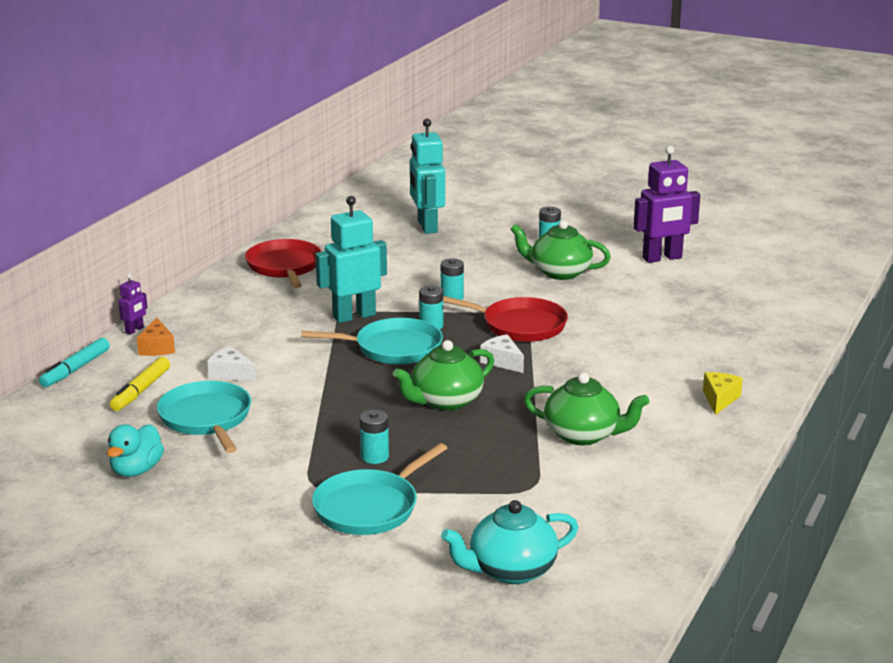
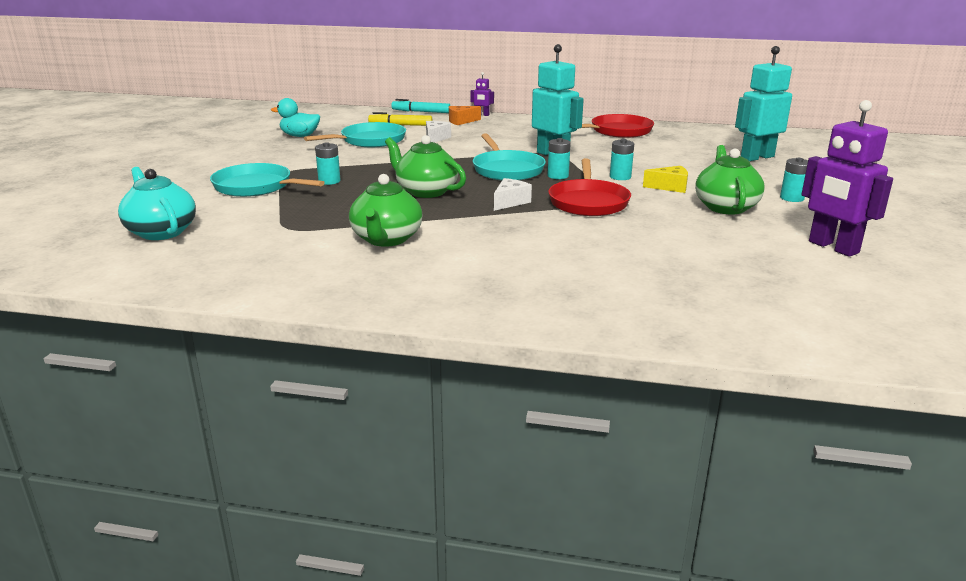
camera: 75 degrees right, 0 degrees up
yellow cheese [703,372,743,415] -> yellow cheese moved to [643,166,688,193]

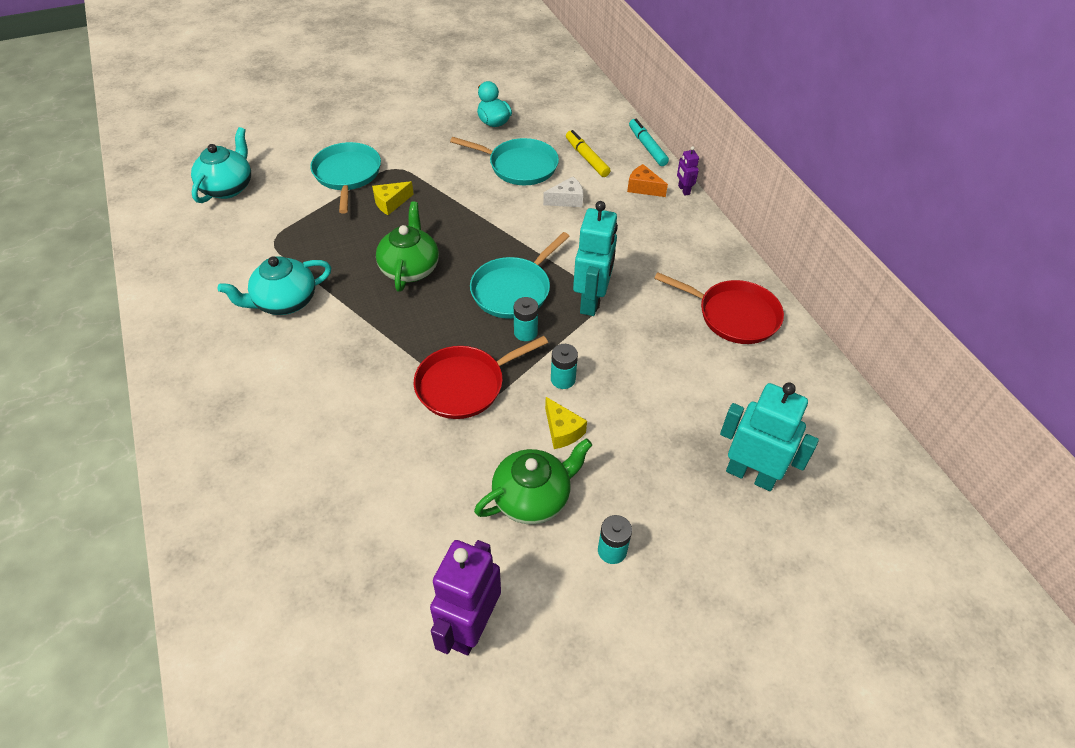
camera: 55 degrees right, 25 degrees up
turquoise battery [315,142,341,185] -> yellow cheese [372,181,414,215]
green teapot [349,174,423,247] -> turquoise teapot [218,256,331,315]
white cheese [494,178,532,211] -> none

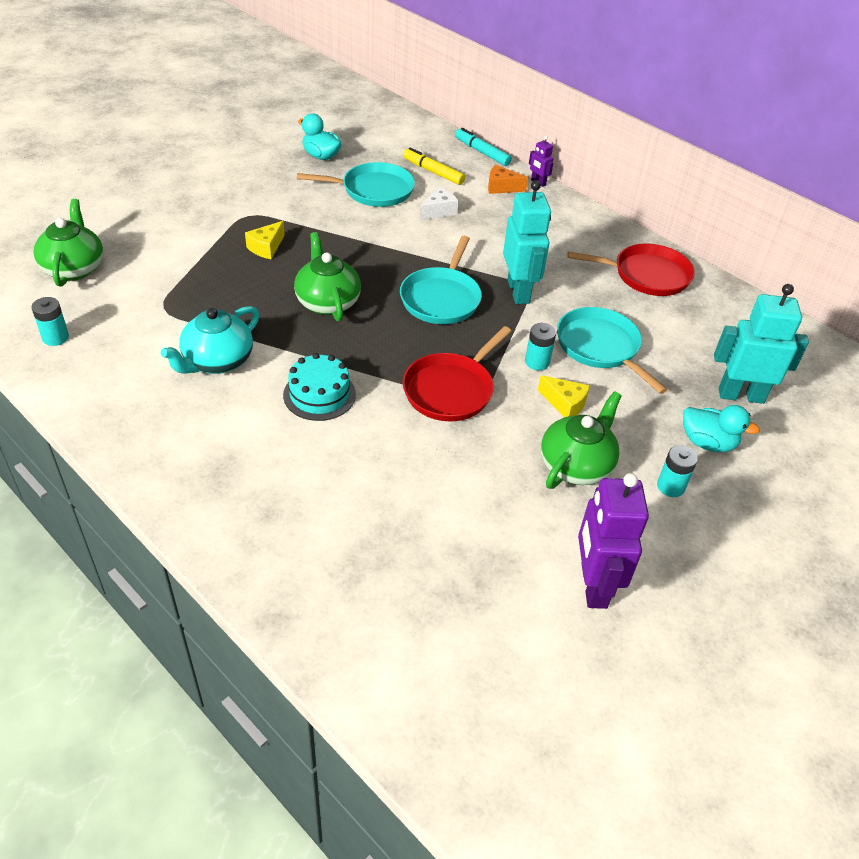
camera: 25 degrees left, 5 degrees down
turquoise teapot [191,127,251,203] -> green teapot [33,199,103,287]
turquoise pan [310,142,381,214] -> turquoise pan moved to [557,307,668,394]
turquoise battery [514,297,538,341] -> turquoise battery moved to [31,297,69,346]
none -> turquoise cake [283,353,356,421]
none -> turquoise duck [683,405,760,452]

